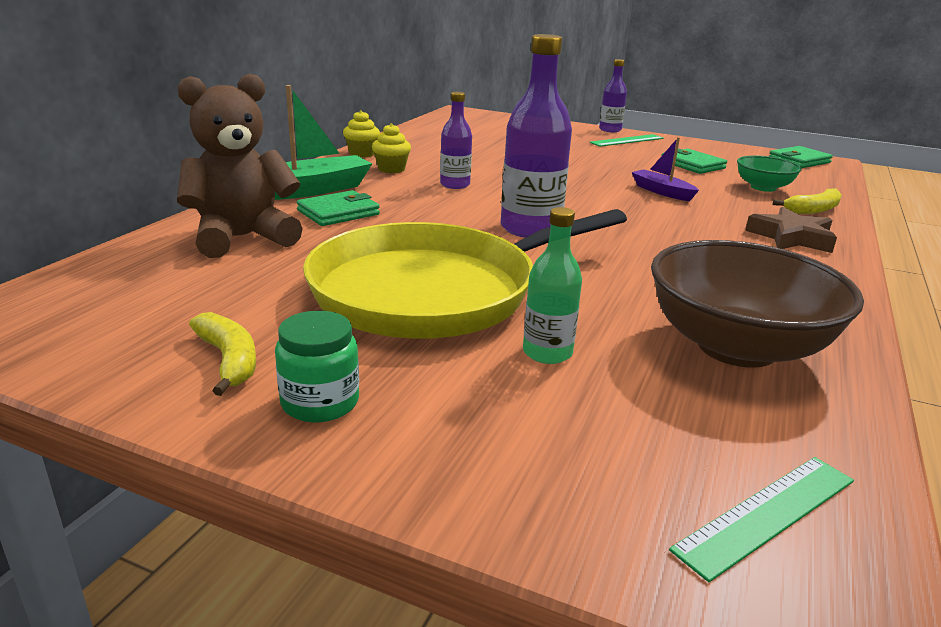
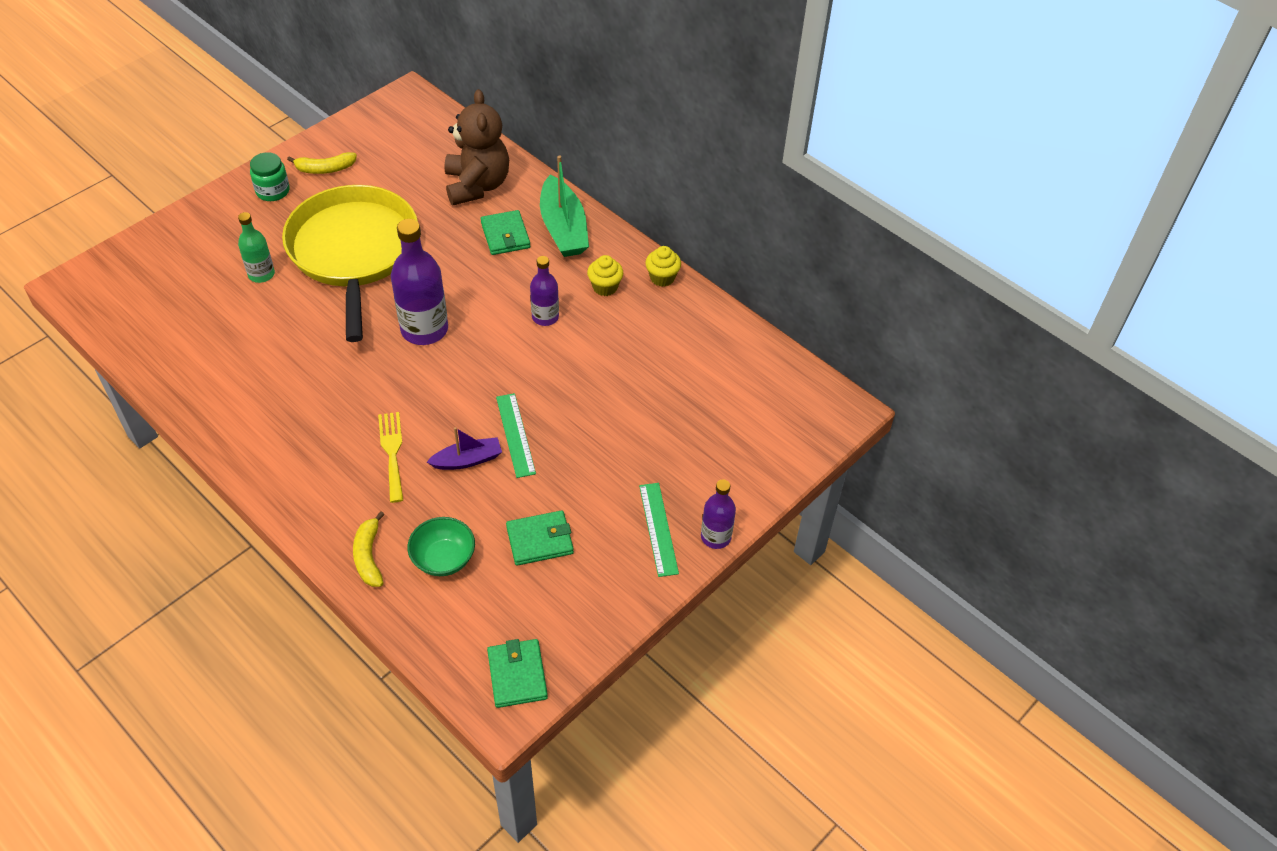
camera: 110 degrees right, 25 degrees up
brown bowl [651,240,864,368] -> none
green ruler [669,457,854,582] -> green ruler moved to [496,393,536,478]
brown star [745,207,837,253] -> none
none -> yellow fork [378,412,403,503]

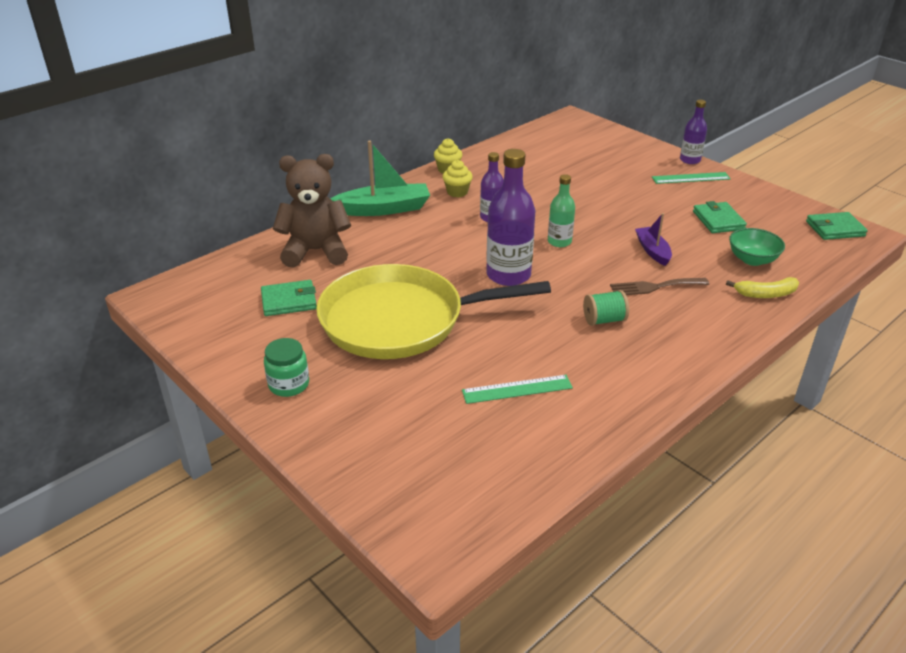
camera: 85 degrees left, 15 degrees down
green bottle [238,212,275,283] -> green bottle moved to [548,174,575,247]
yellow banana [287,152,357,174] -> none
yellow fork [378,412,403,503] -> brown fork [610,278,709,295]
green wallet [481,210,530,255] -> green wallet moved to [261,280,317,316]
green ruler [496,393,536,478] -> green ruler moved to [462,375,573,404]
none -> green spool [583,290,629,326]

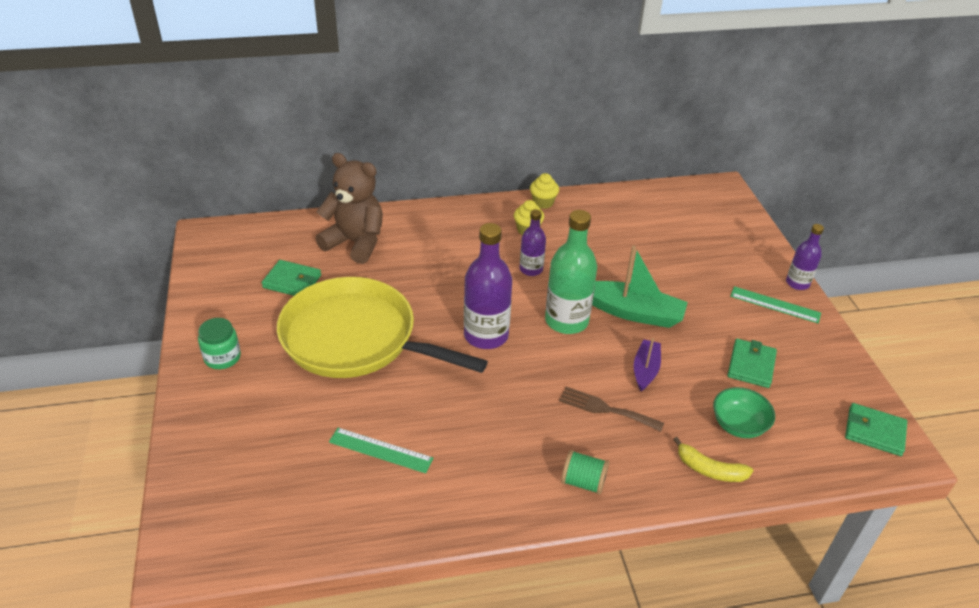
camera: 30 degrees right, 5 degrees up
green boat [330,141,430,216] -> green boat moved to [592,245,688,328]
green bottle [548,174,575,247] -> green bottle [545,210,597,334], size x1.74
green spool [583,290,629,326] -> green spool moved to [561,450,609,495]

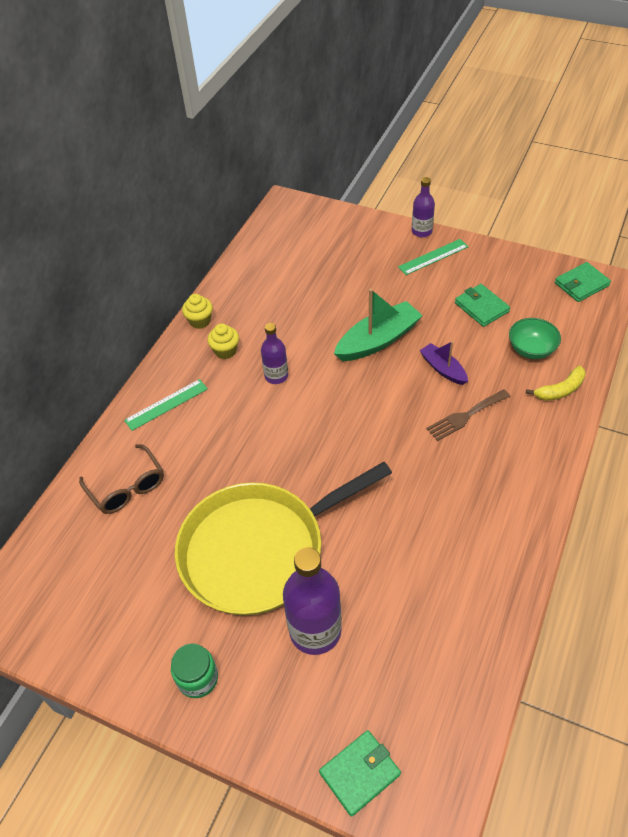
camera: 50 degrees left, 10 degrees up
green wallet [262,260,321,296] -> green wallet moved to [319,730,401,817]
brown teddy bear [315,153,383,264] -> brown glasses [79,444,164,514]
green ruler [329,428,433,473] -> green ruler moved to [124,379,208,431]
purple bottle [464,223,512,349] -> purple bottle moved to [283,547,342,655]
green bottle [545,210,597,334] -> none
green spool [561,450,609,495] -> none

